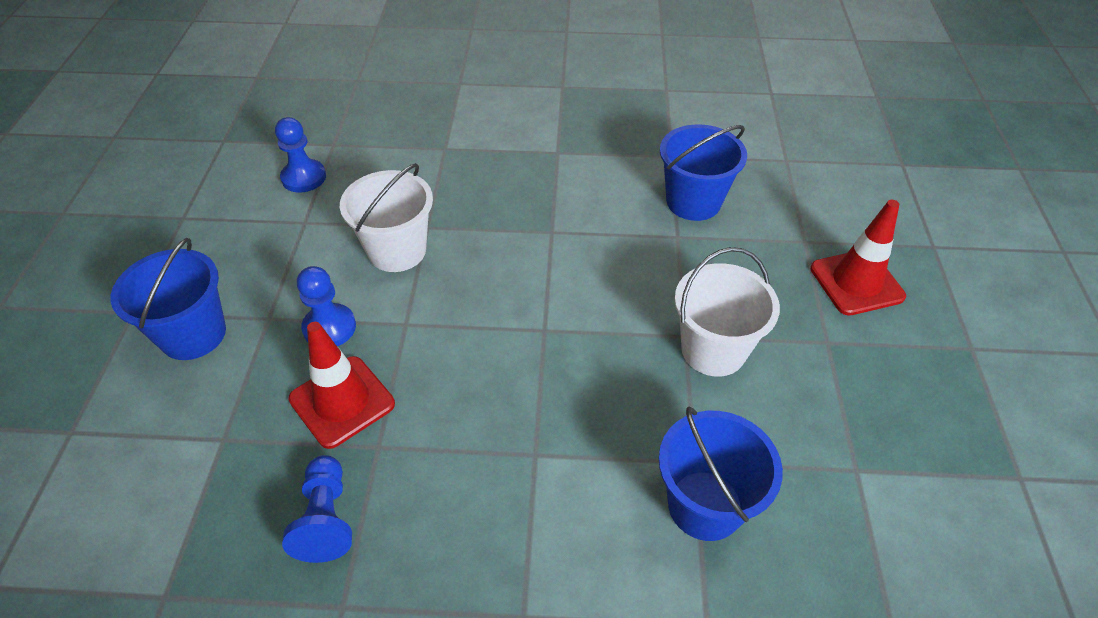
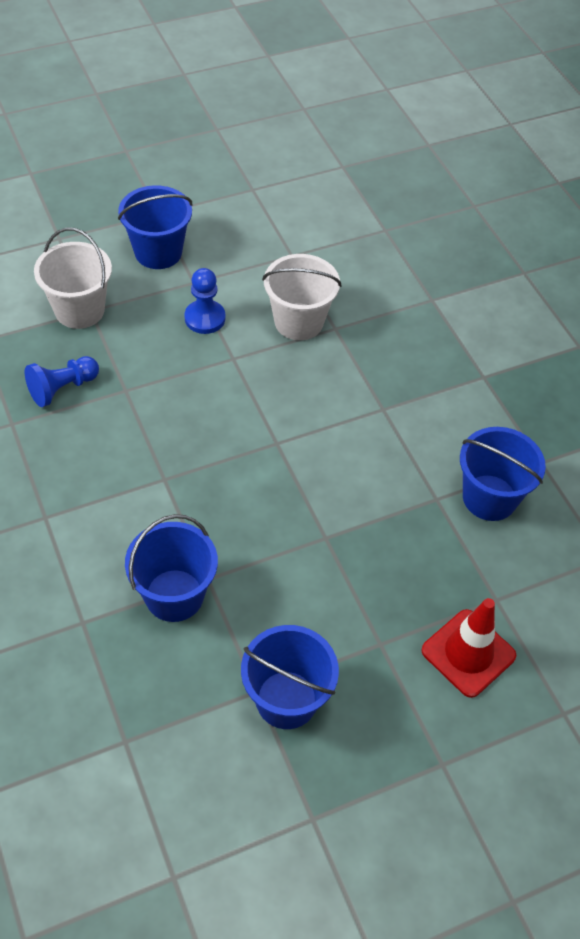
camera: 60 degrees right, 5 degrees up
blue pawn [275,117,326,192] -> none
red traffic cone [288,322,395,449] -> none
white bucket [674,247,780,377] -> white bucket moved to [34,228,112,329]
none -> blue bucket [241,625,339,729]

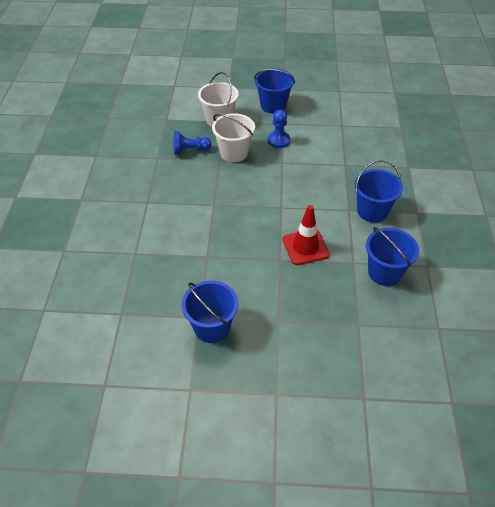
camera: 30 degrees right, 5 degrees down
blue bucket [125,514,218,622] -> blue bucket moved to [354,160,403,223]
white bucket [262,254,342,340] -> white bucket moved to [212,113,255,162]
red traffic cone [421,598,516,698] -> red traffic cone moved to [283,205,330,265]

